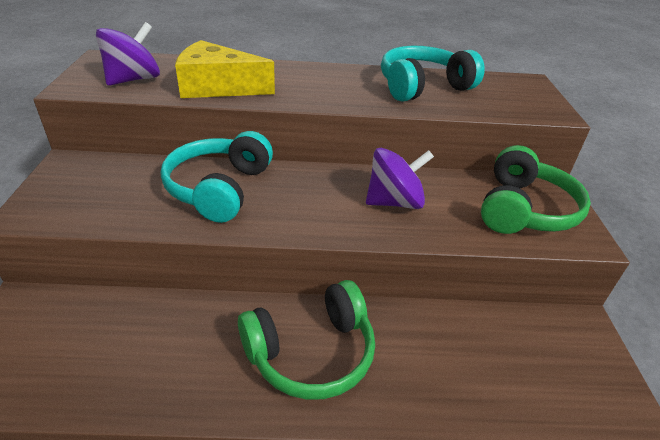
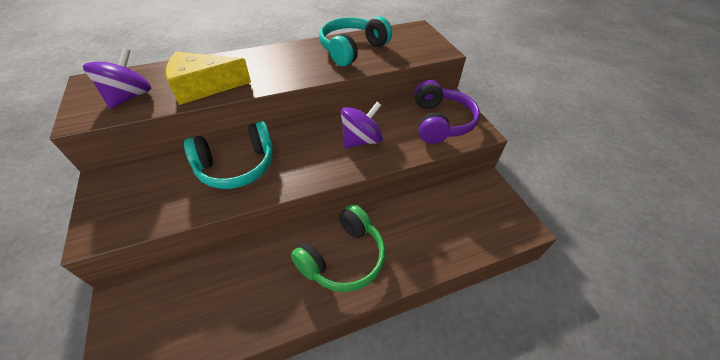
camera: 20 degrees left, 10 degrees up
turquoise headphones [161,131,273,223] -> turquoise headphones turned 105 degrees counterclockwise [184,121,273,189]
green headphones [481,145,591,234] -> purple headphones [414,80,480,144]

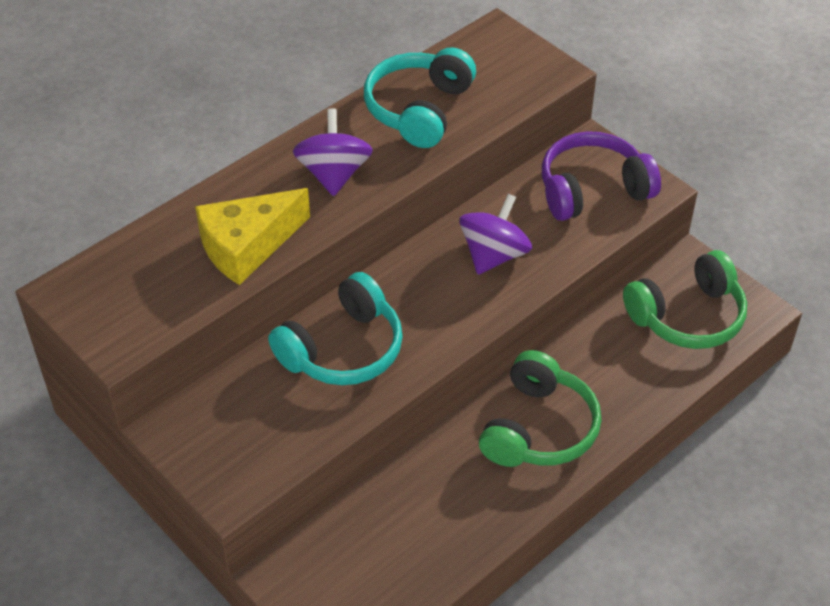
camera: 20 degrees left, 0 degrees up
purple spinning top [83,48,151,109] -> purple spinning top moved to [293,109,373,196]
purple headphones [414,80,480,144] -> purple headphones turned 90 degrees counterclockwise [542,131,661,221]
none -> green headphones [623,250,747,349]

